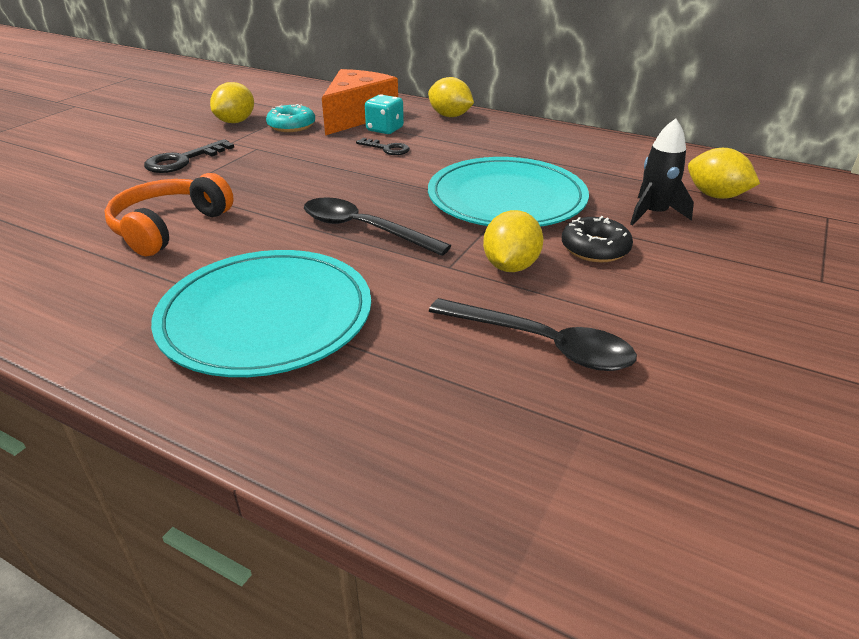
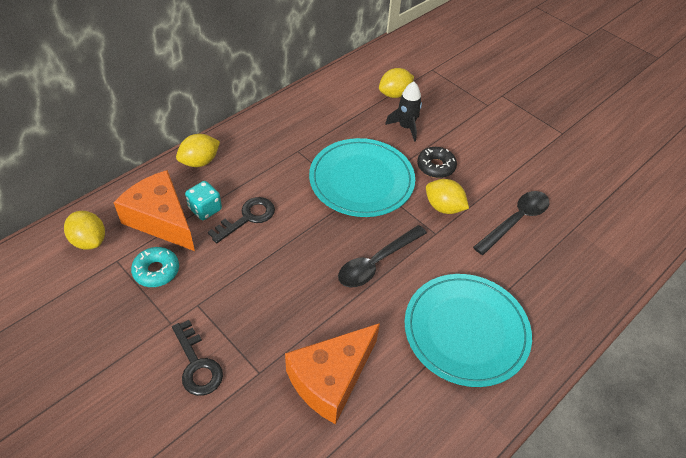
camera: 75 degrees left, 15 degrees up
orange headphones [105,173,234,256] -> orange cheese [285,323,380,424]
yellow lemon [210,82,254,123] -> yellow lemon moved to [64,211,105,250]
black key [356,138,410,155] -> black key [208,197,275,243], size x1.52

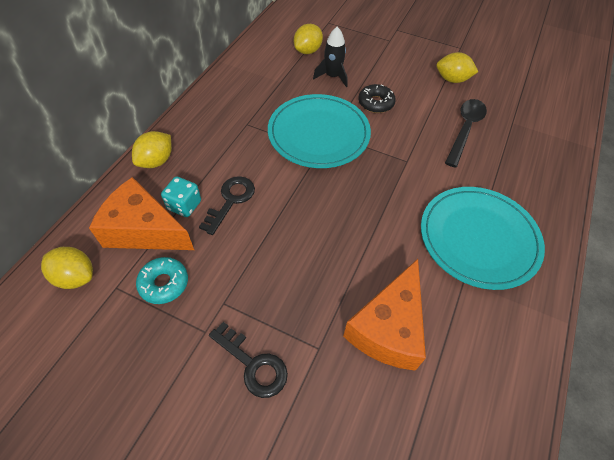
camera: 20 degrees left, 5 degrees up
black spoon [338,225,427,287] -> none
yellow lemon [426,179,469,214] -> yellow lemon moved to [436,52,478,83]

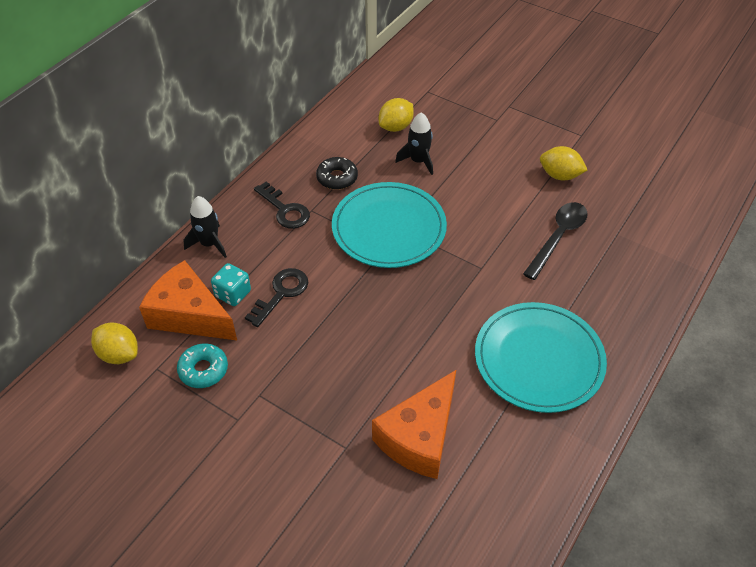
camera: 10 degrees right, 5 degrees down
yellow lemon [132,131,172,168] -> black rocket [183,196,227,258]
black key [209,322,288,398] -> black key moved to [254,181,310,229]
black donut [358,84,396,113] -> black donut moved to [316,157,358,190]

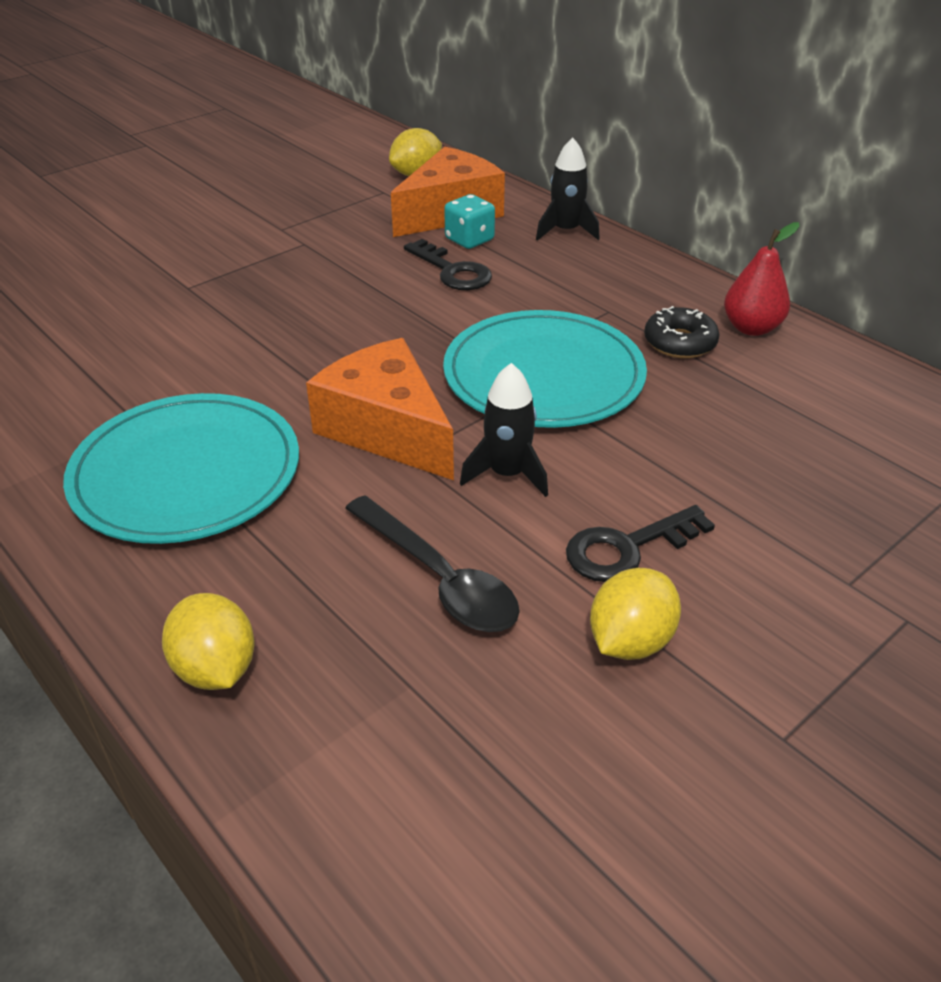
camera: 105 degrees right, 10 degrees down
turquoise donut [177,343,228,388] -> none
black key [254,181,310,229] -> black key moved to [566,505,715,582]
orange cheese [372,370,456,479] -> orange cheese moved to [306,338,454,480]
yellow lemon [379,98,414,132] -> yellow lemon moved to [162,593,254,690]
black rocket [395,112,433,175] -> black rocket moved to [460,363,548,497]
none -> red pear [724,222,800,336]

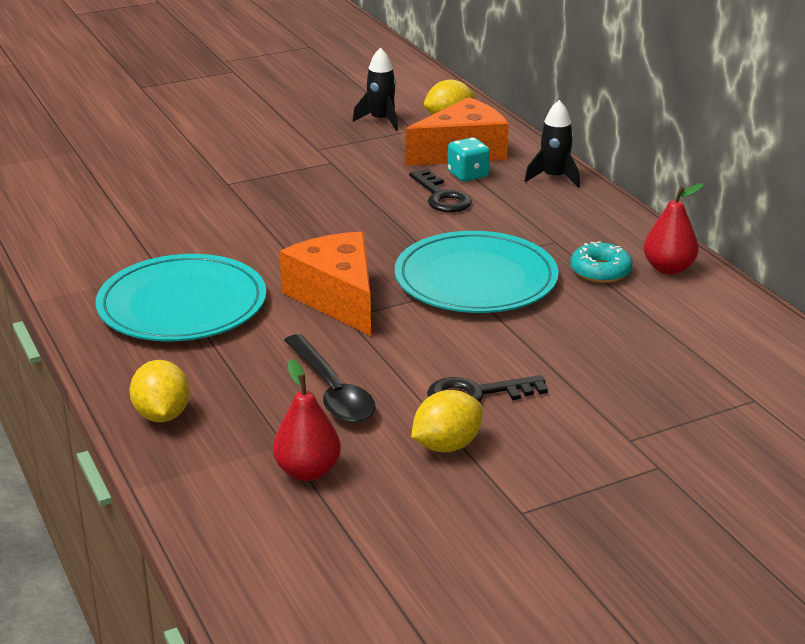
camera: 15 degrees right, 10 degrees down
black rocket [460,363,548,497] -> black rocket moved to [353,47,398,131]
black donut [644,306,720,358] -> turquoise donut [571,241,633,283]
none -> red pear [273,359,341,481]

